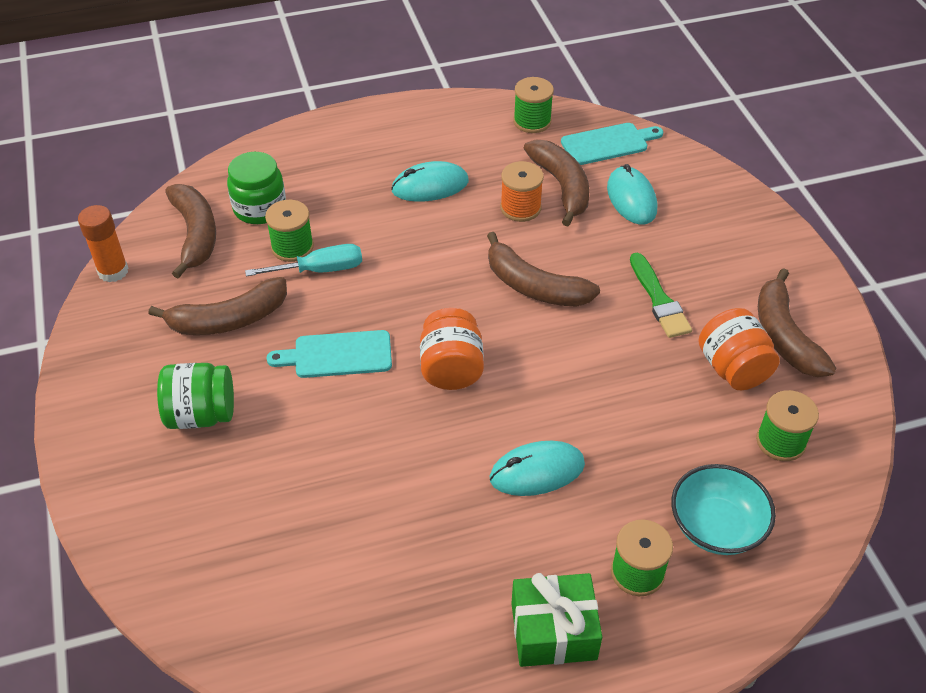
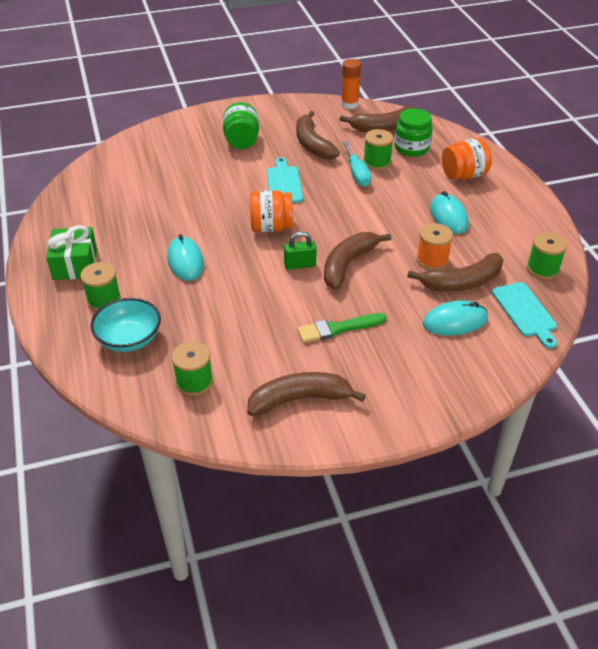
camera: 90 degrees right, 5 degrees down
orange jar [698,308,780,390] -> orange jar moved to [442,138,492,180]
none -> green padlock [284,232,317,270]

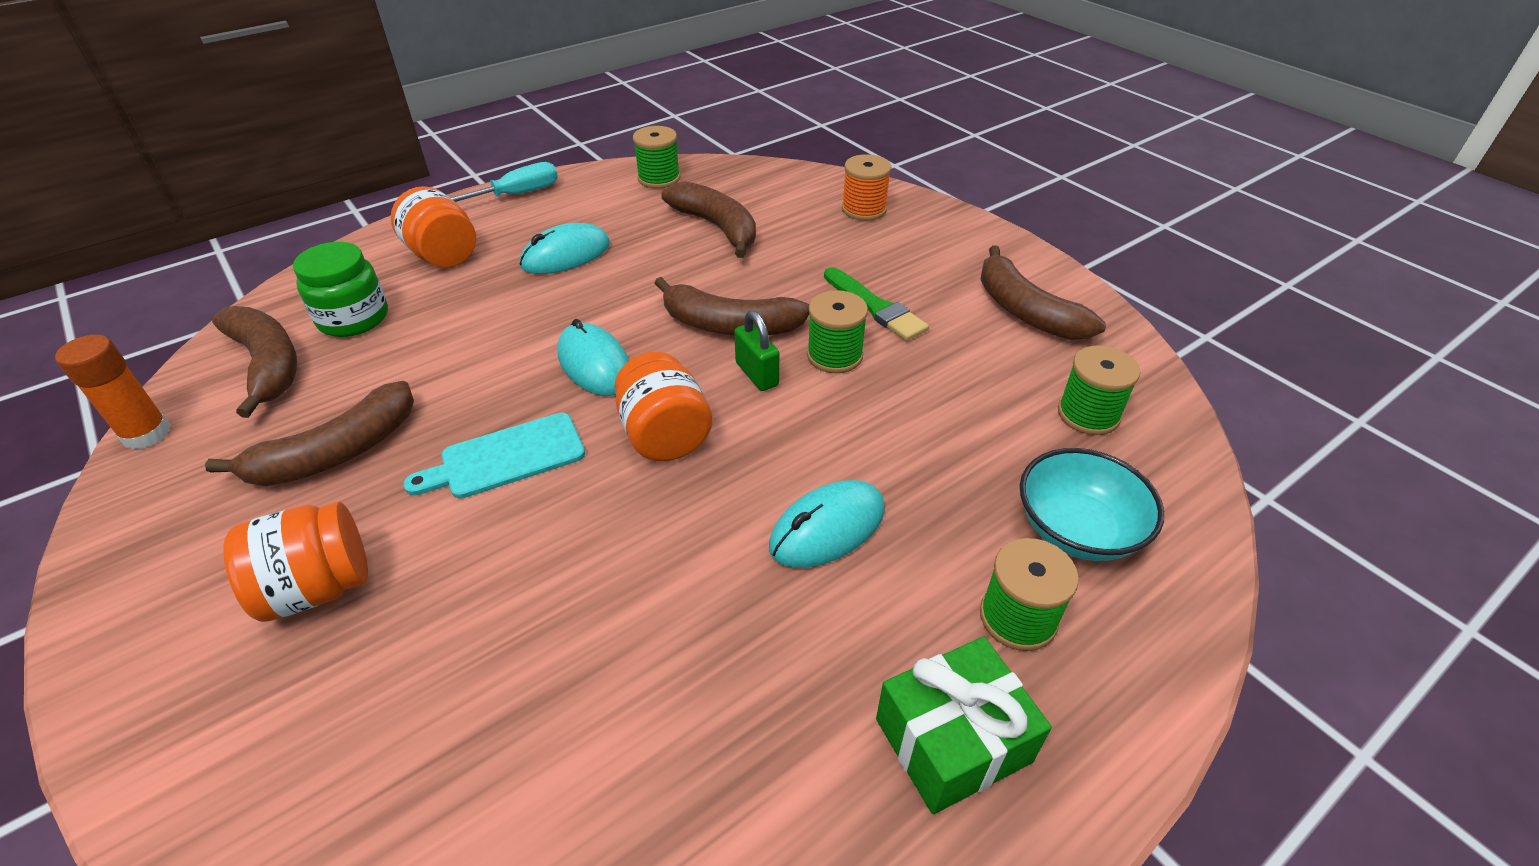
camera: 110 degrees left, 0 degrees up
green jar [223,102,259,149] -> orange jar [223,502,368,622]
turquoise screwdriver [342,141,371,187] -> turquoise screwdriver moved to [451,162,558,202]
green spool [363,129,393,170] -> green spool moved to [807,290,868,373]
orange spool [416,223,453,270] -> orange spool moved to [842,154,891,221]
turquoise mouse [423,300,488,336] -> turquoise mouse moved to [558,319,629,396]
turquoise cutting board [492,282,557,349] -> none

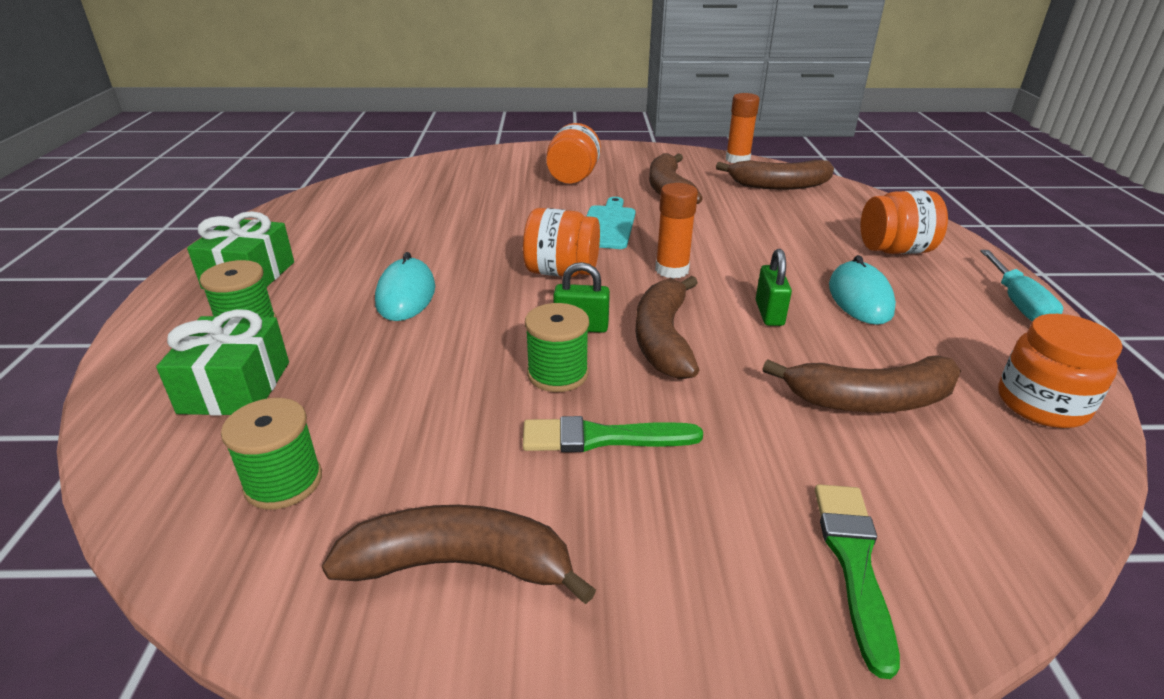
camera: 125 degrees right, 10 degrees down
green jar [293,242,388,337] -> none
turquoise mouse [558,319,629,396] -> orange glue stick [655,183,698,279]
green spool [633,126,680,188] -> orange jar [998,314,1122,428]
brown banana [654,277,809,335] -> brown banana turned 45 degrees counterclockwise [635,276,699,379]
orange spool [842,154,891,221] -> green brush [815,484,900,679]
turquoise bowl [1020,448,1164,561] -> green gift [156,309,289,416]
none -> green padlock [756,249,792,326]

